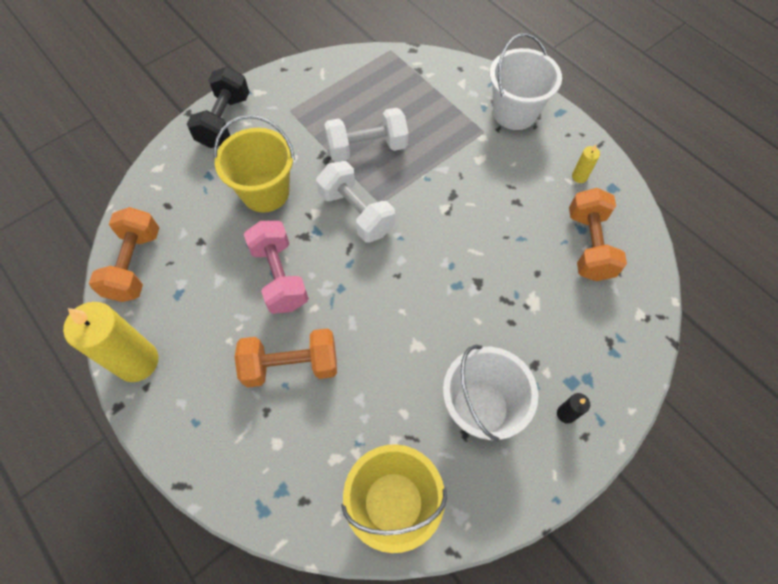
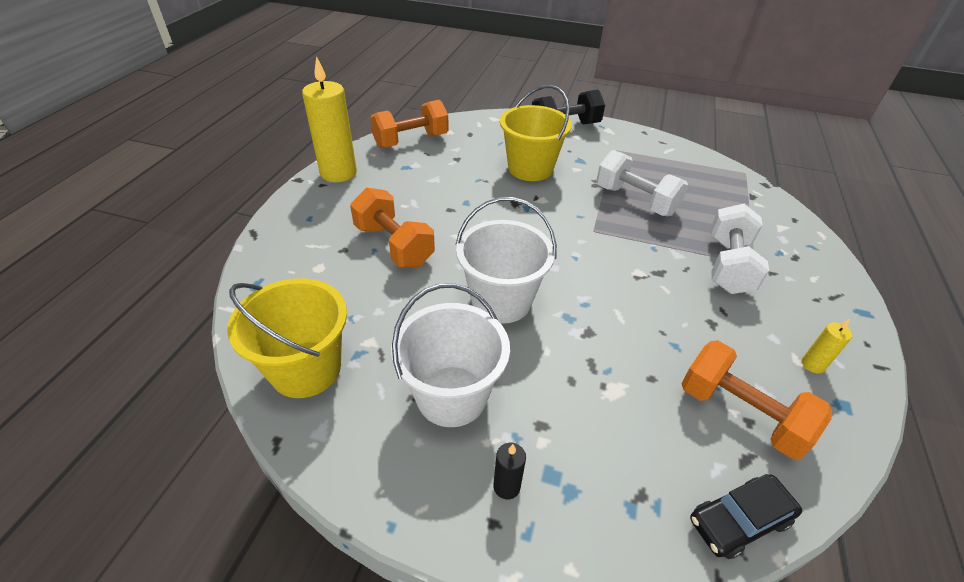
camera: 55 degrees right, 20 degrees down
pink dumbbell [244,221,309,314] -> none
white dumbbell [316,161,395,242] -> white dumbbell moved to [710,204,769,294]
white bucket [490,33,562,130] -> white bucket moved to [456,197,557,324]
orange dumbbell [569,188,627,281] -> orange dumbbell turned 75 degrees clockwise [681,340,832,459]
none -> black car [690,474,802,559]

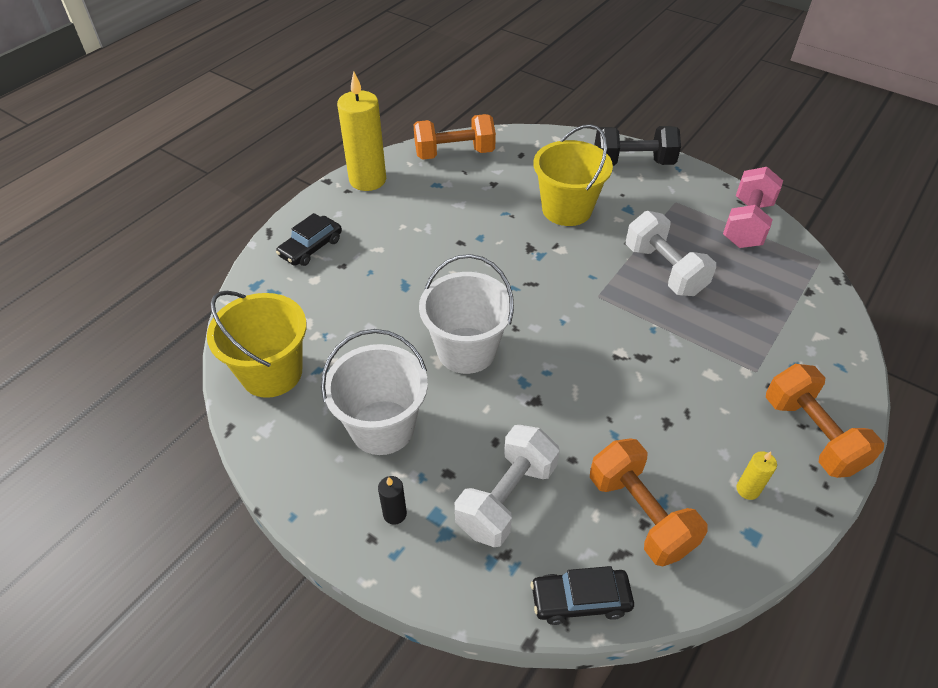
camera: 20 degrees right, 5 degrees up
orange dumbbell [350,188,435,267] -> orange dumbbell moved to [766,364,884,478]
white dumbbell [710,204,769,294] -> white dumbbell moved to [455,425,560,547]
none -> black car [276,213,342,266]
none -> pink dumbbell [723,167,783,248]

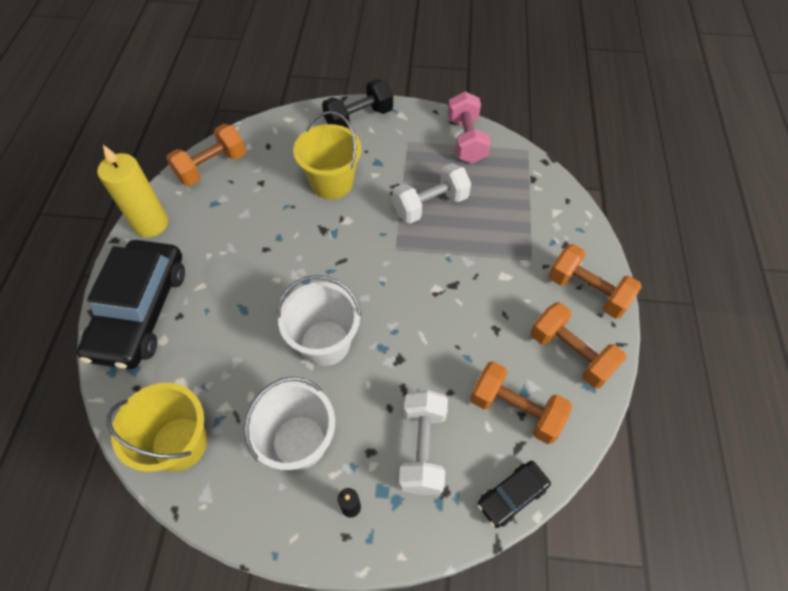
camera: 30 degrees left, 10 degrees up
black car [276,213,342,266] -> black car [77,240,185,369], size x2.17
white dumbbell [626,211,716,296] -> white dumbbell turned 60 degrees counterclockwise [392,163,471,224]
yellow candle [736,451,777,500] -> orange dumbbell [530,302,626,388]

